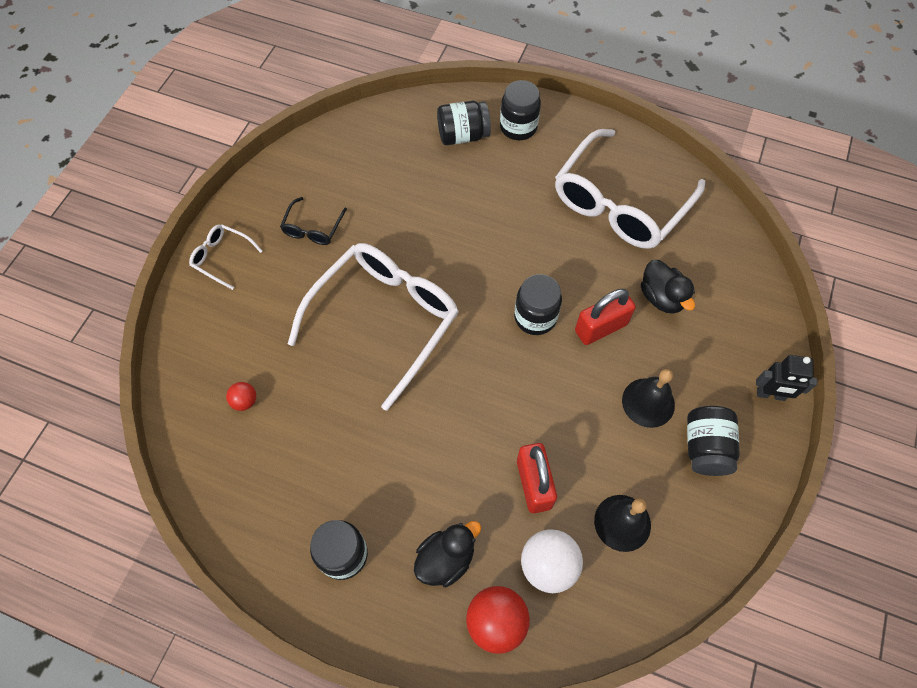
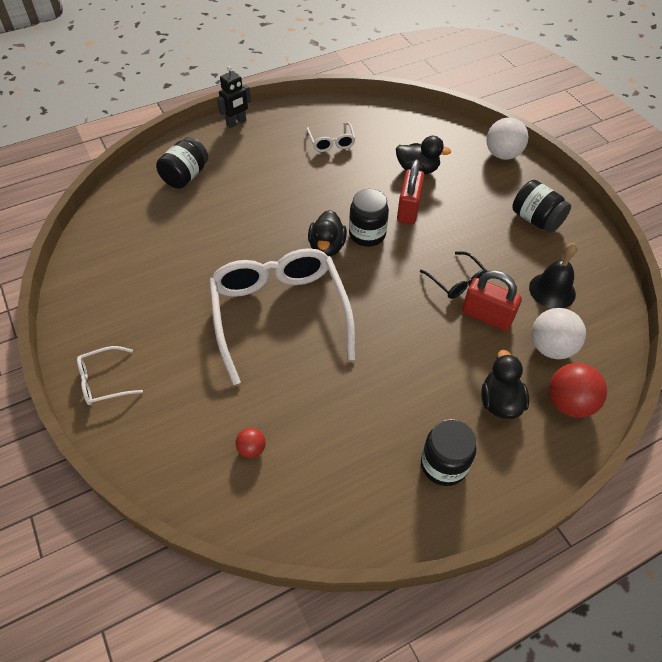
camera: 50 degrees left, 10 degrees down
black glasses [280,197,347,245] -> black glasses moved to [420,251,487,299]
black jar [500,80,541,140] -> none
white glasses [555,129,705,249] -> white glasses [307,122,356,152], size x0.43
black bell [622,369,675,428] -> none
black robot [756,355,817,401] -> black robot moved to [217,66,251,128]
none -> black duck [308,210,347,257]
none -> white ball [486,117,529,160]

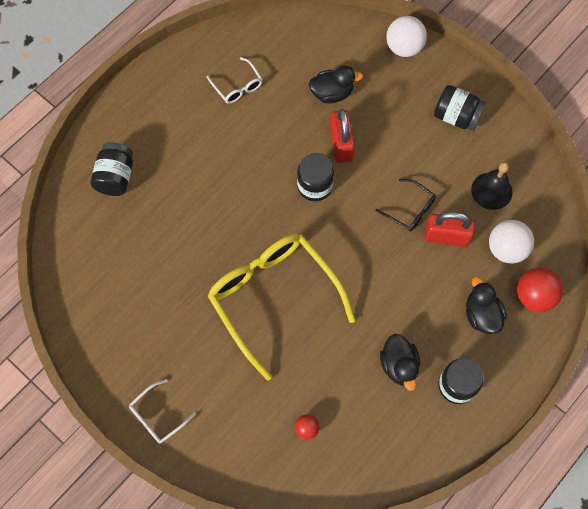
camera: 20 degrees left, 15 degrees up
white glasses [209,248,355,385] -> yellow glasses [208,234,355,380]
black robot [217,66,251,128] -> none
black duck [308,210,347,257] -> black duck moved to [380,334,420,391]

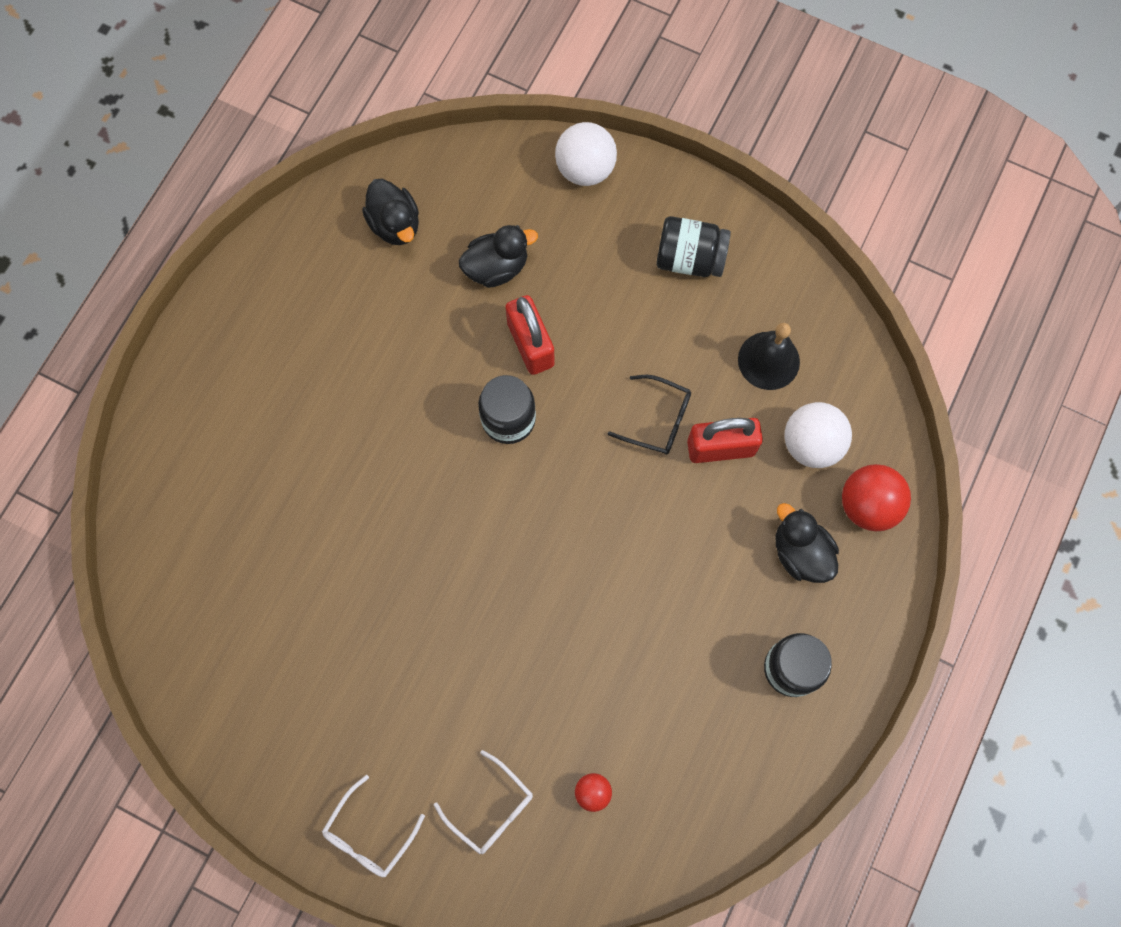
camera: 15 degrees left, 5 degrees up
black jar [91,142,133,196] -> none
white glasses [207,57,262,104] -> white glasses moved to [434,750,533,855]
yellow glasses [208,234,355,380] -> none
black duck [380,334,420,391] -> black duck moved to [362,179,419,245]

